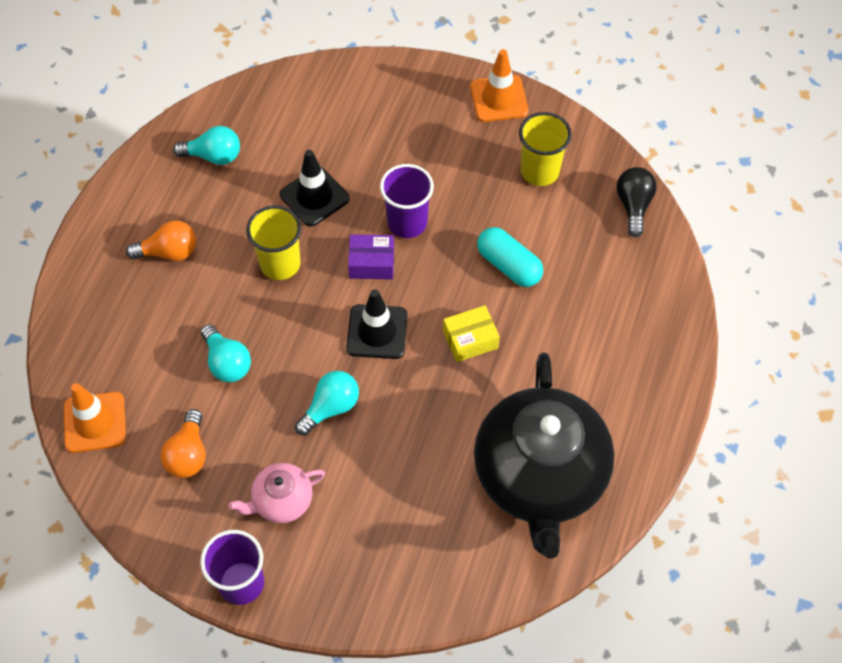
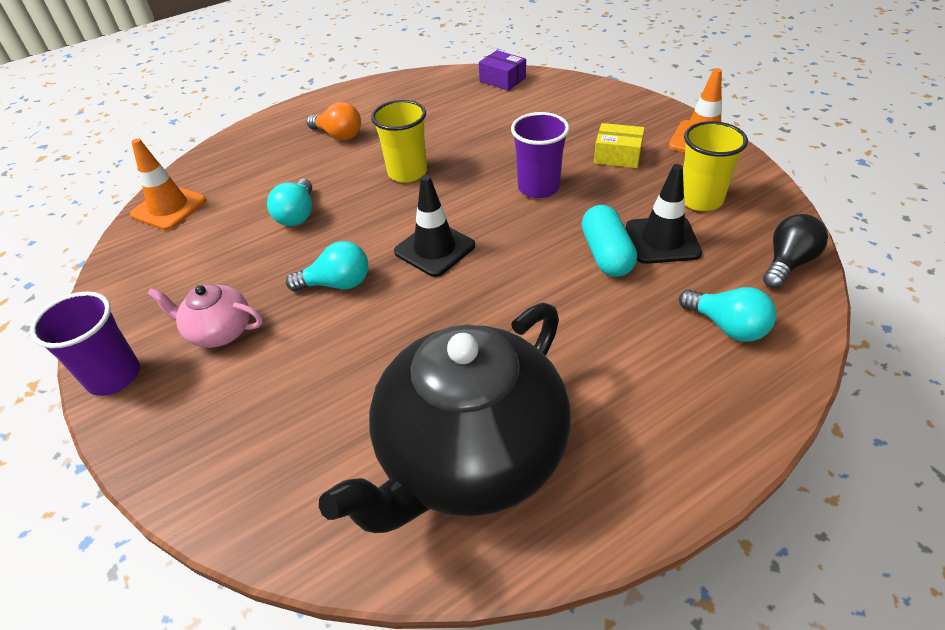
camera: 40 degrees right, 15 degrees down
orange light bulb [161,409,206,478] -> none
turquoise light bulb [173,126,240,165] -> turquoise light bulb moved to [679,287,776,342]
black traffic cone [280,150,350,226] -> black traffic cone moved to [626,164,702,264]
purple box [348,234,394,279] -> purple box moved to [479,50,526,91]
yellow box [443,305,500,362] -> yellow box moved to [594,123,645,168]

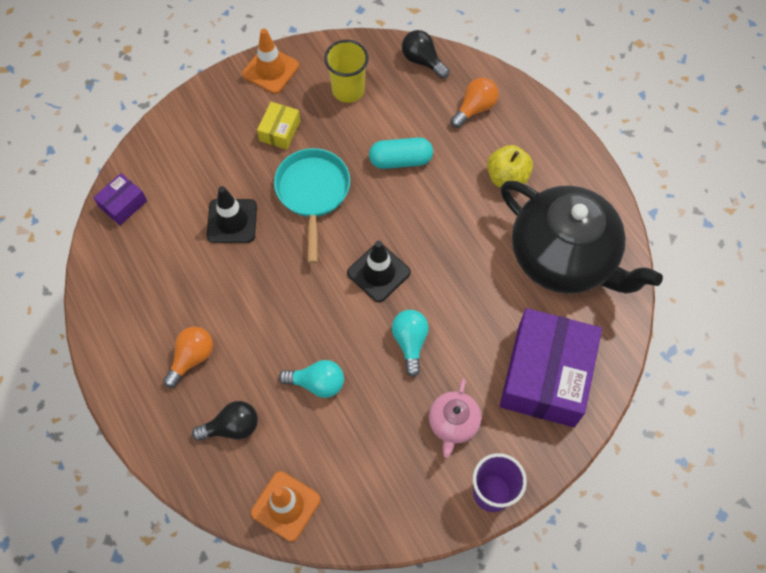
camera: 90 degrees left, 20 degrees up
yellow cup [371,100,427,183] -> none
purple cup [511,112,569,198] -> turquoise pan [274,148,350,263]
black traffic cone [626,164,702,264] -> black traffic cone moved to [207,186,257,243]
turquoise light bulb [679,287,776,342] -> orange light bulb [451,78,499,128]
none -> black light bulb [192,401,258,441]
none -> yellow apple [487,145,533,188]
none -> purple box [500,308,602,427]

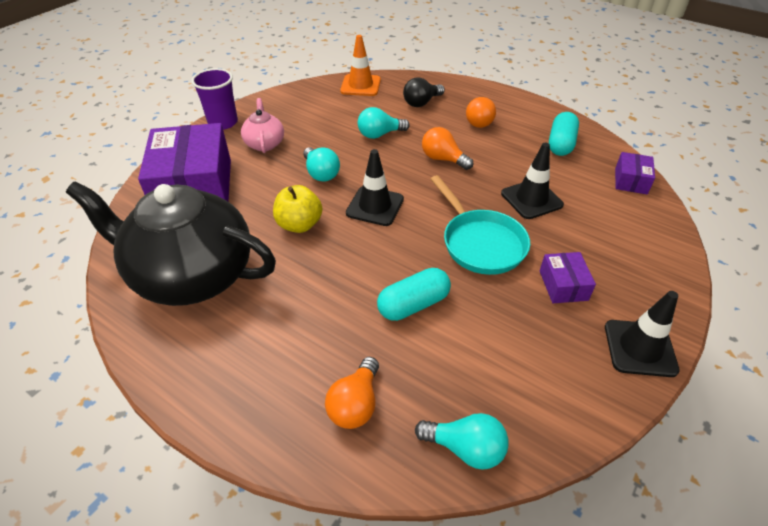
camera: 155 degrees right, 20 degrees down
orange traffic cone [242,28,299,94] -> black traffic cone [605,291,680,377]
yellow box [257,102,300,149] -> purple box [540,252,596,303]
yellow cup [324,40,369,103] -> none
black light bulb [402,30,449,79] -> turquoise light bulb [415,413,509,470]
yellow apple [487,145,533,188] -> yellow apple moved to [273,185,322,233]
none -> orange light bulb [422,127,473,170]
none -> turquoise capsule [549,112,579,156]

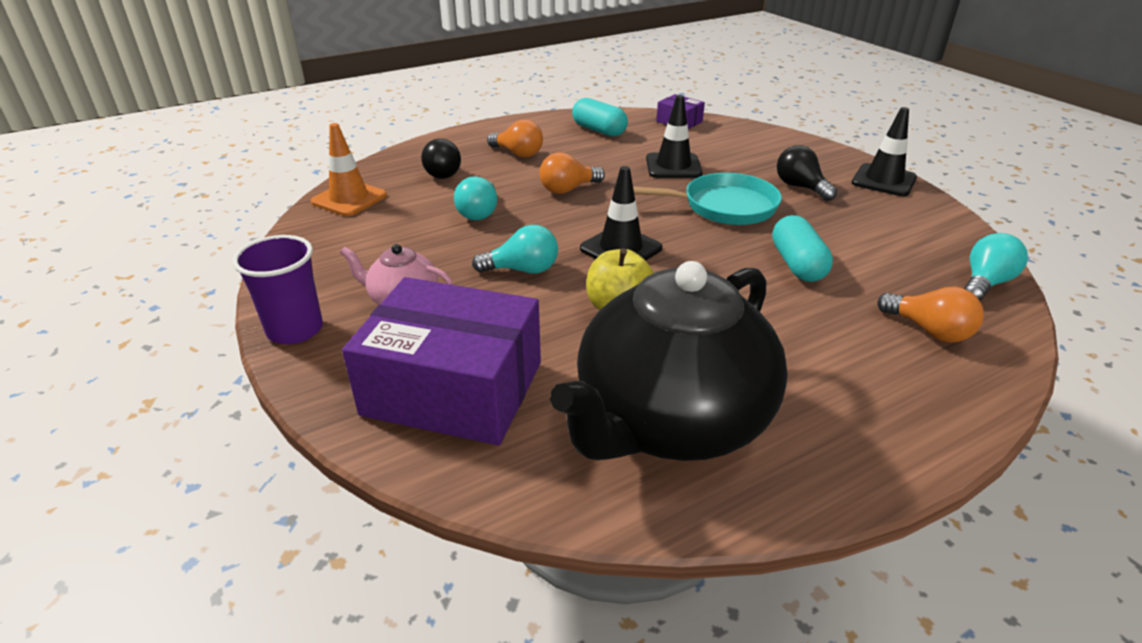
camera: 65 degrees left, 10 degrees down
purple box [540,252,596,303] -> black light bulb [777,145,837,201]

